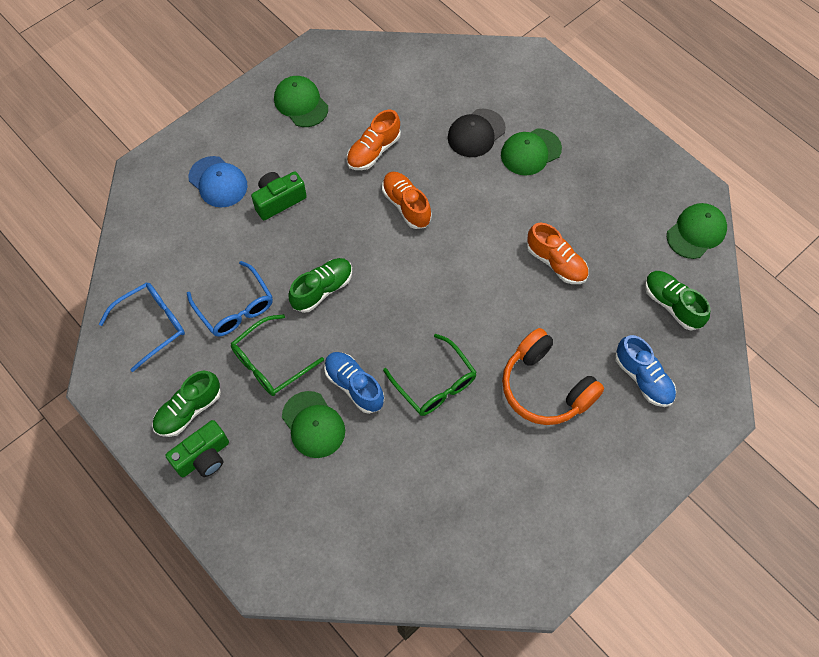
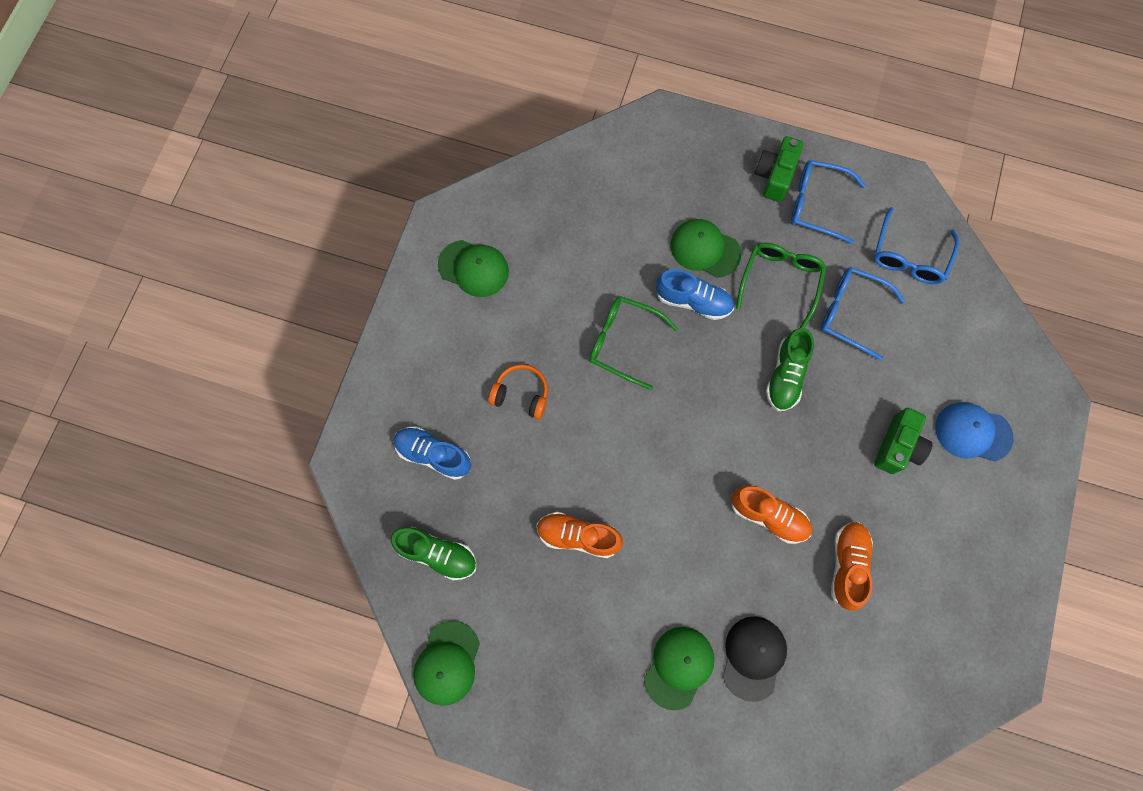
camera: 150 degrees right, 10 degrees up
green shoe [152,371,221,437] -> blue glasses [791,160,866,244]
green cap [274,76,328,127] -> green cap moved to [438,240,509,297]
orange headphones [502,328,604,425] -> orange headphones [488,364,548,419], size x0.58

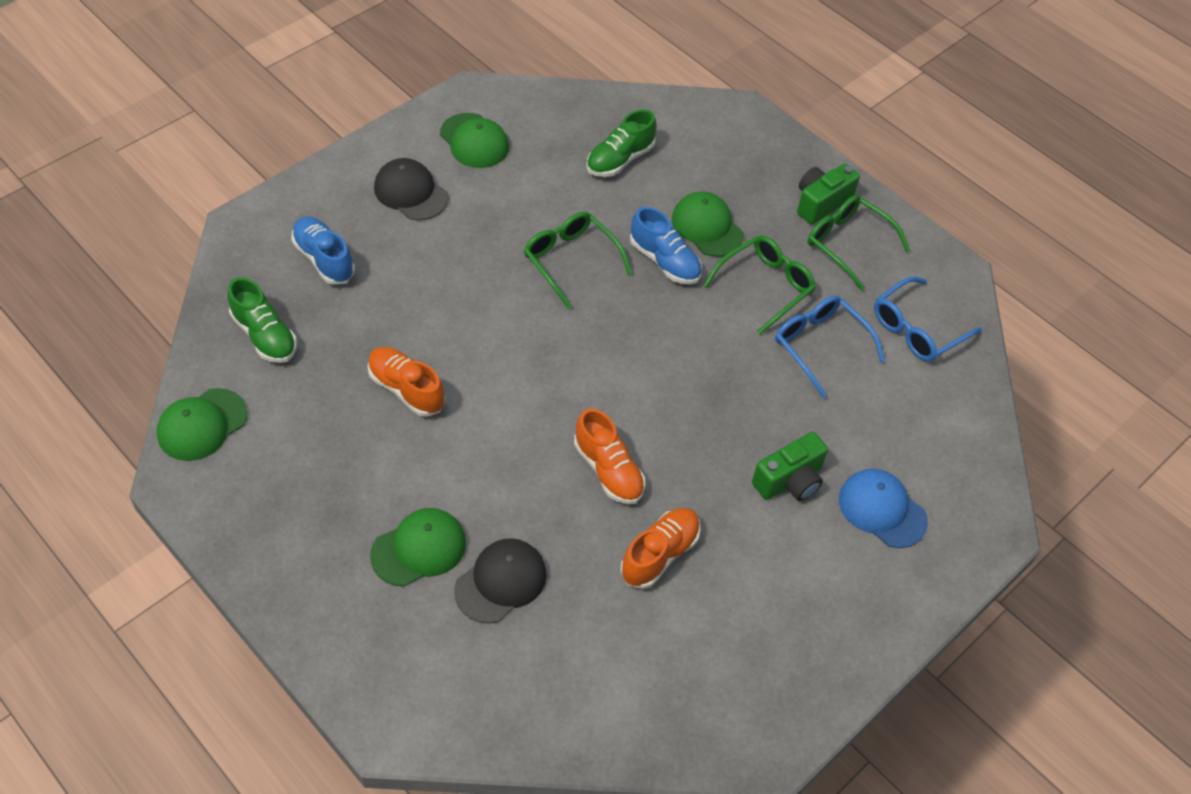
camera: 25 degrees right, 20 degrees down
orange headphones [488,364,548,419] -> none
green shoe [766,328,814,411] -> green shoe moved to [586,109,657,177]
blue glasses [791,160,866,244] -> green glasses [807,195,910,290]
none -> black cap [374,158,449,220]

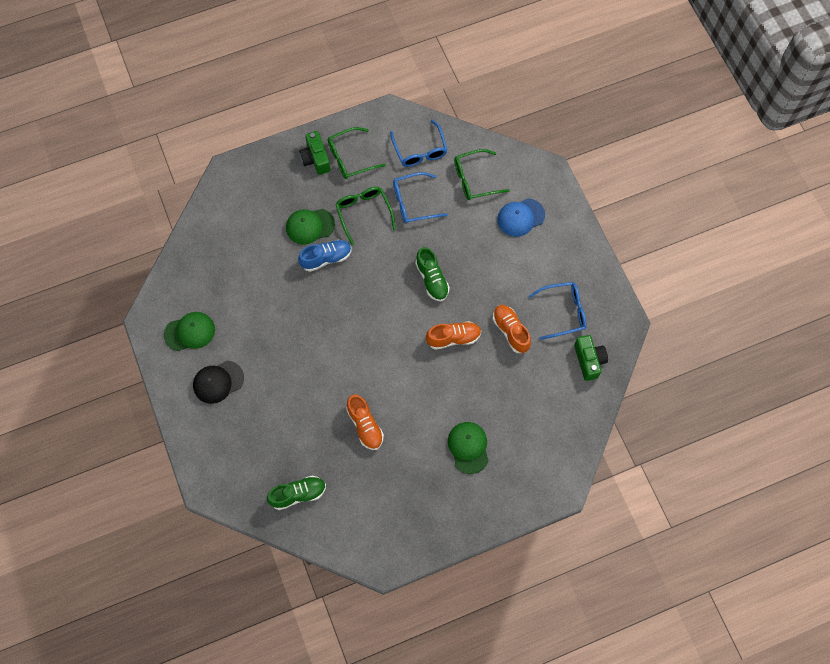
camera: 65 degrees left, 15 degrees up
green cap [157,388,247,461] -> none
blue shoe [291,217,355,285] -> none
orange shoe [368,347,445,417] -> orange shoe turned 90 degrees counterclockwise [346,394,384,450]
black cap [454,538,547,624] -> none
green glasses [524,212,632,309] -> green glasses moved to [454,149,510,200]
green shoe [586,109,657,177] -> green shoe moved to [415,247,450,301]
green camera [752,432,828,501] -> green camera moved to [574,335,608,381]
none -> blue glasses [529,282,587,340]

